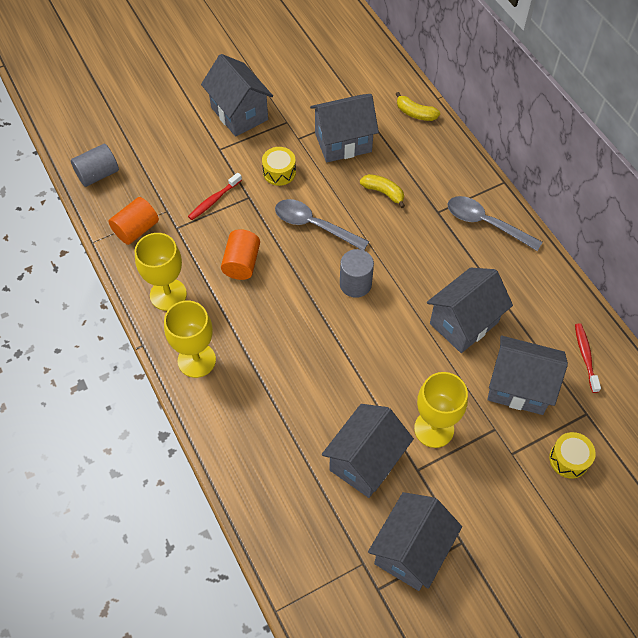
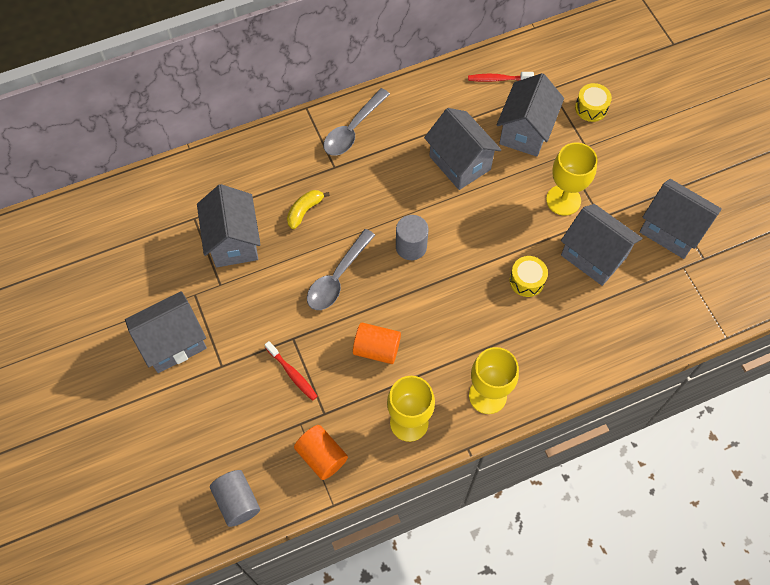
camera: 85 degrees left, 5 degrees up
yellow drum [262,147,296,186] -> yellow drum moved to [509,256,548,297]
yellow banana [396,92,440,121] -> none

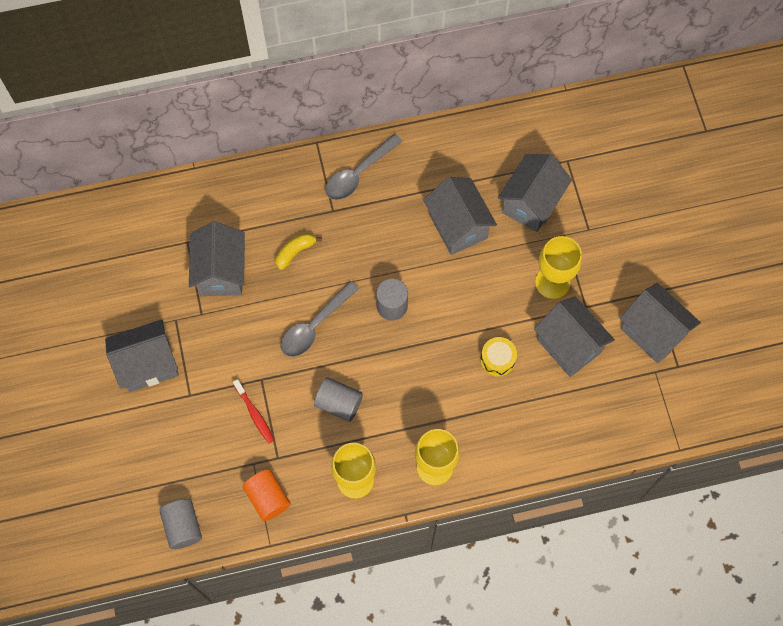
camera: 10 degrees right, 5 degrees up
orange cylinder [353,323,401,364] -> grey cylinder [314,377,363,422]
red toothbrush [468,72,534,82] -> none
yellow drum [575,83,612,122] -> none

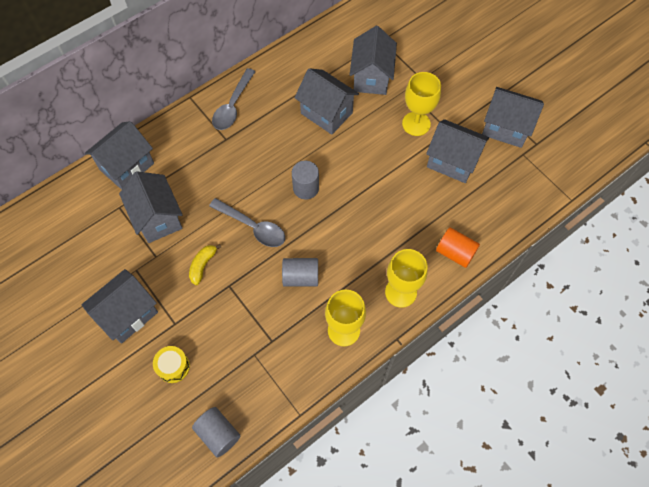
camera: 25 degrees left, 5 degrees down
red toothbrush [233,379,274,443] -> none
orange cylinder [242,469,291,521] -> orange cylinder moved to [436,227,480,268]
yellow banana [276,233,322,270] -> yellow banana moved to [189,244,221,285]
grey spoon [280,281,359,357] -> grey spoon turned 75 degrees counterclockwise [209,198,285,247]
yellow drum [480,337,517,377] -> yellow drum moved to [153,346,190,383]
none -> grey house [85,121,154,190]

